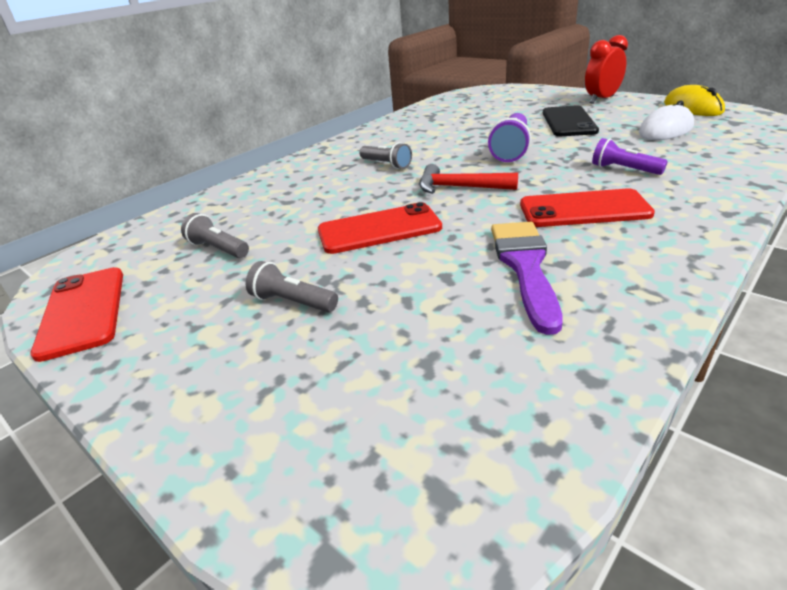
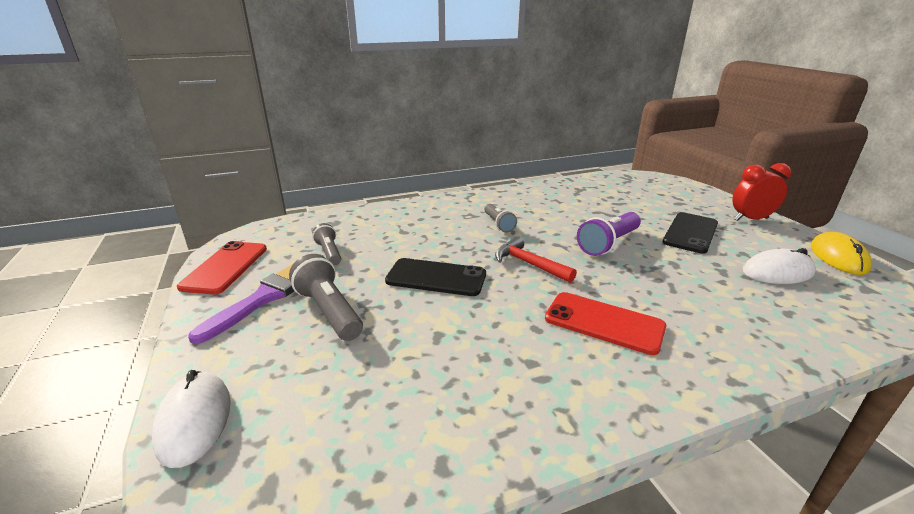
camera: 25 degrees right, 5 degrees down
grey flashlight [246,261,338,312] -> grey flashlight [289,254,363,341], size x1.59
red phone [318,202,442,254] -> black phone [385,258,486,296]
purple brush [491,222,562,335] -> purple brush moved to [188,264,294,344]
purple flashlight [592,138,668,175] -> none
none -> white mouse [152,370,231,468]

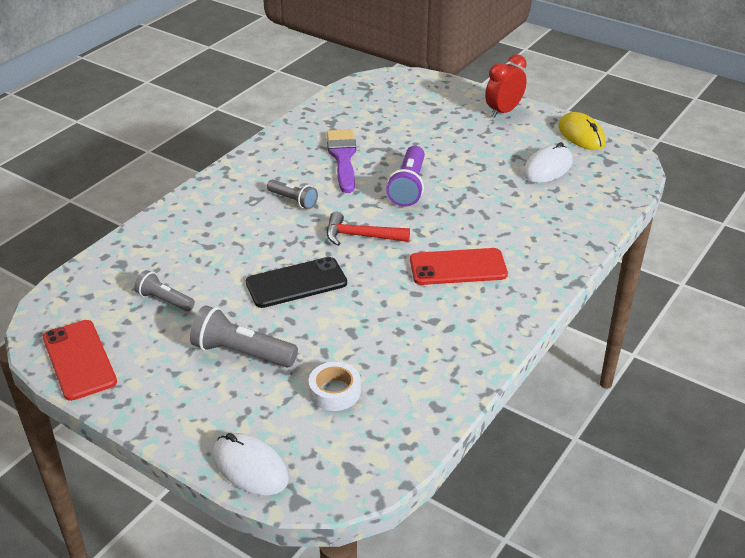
camera: 35 degrees left, 10 degrees up
purple brush [188,264,294,344] -> purple brush moved to [327,129,356,193]
black phone [663,212,718,254] -> none
none -> white tape [309,362,361,411]

